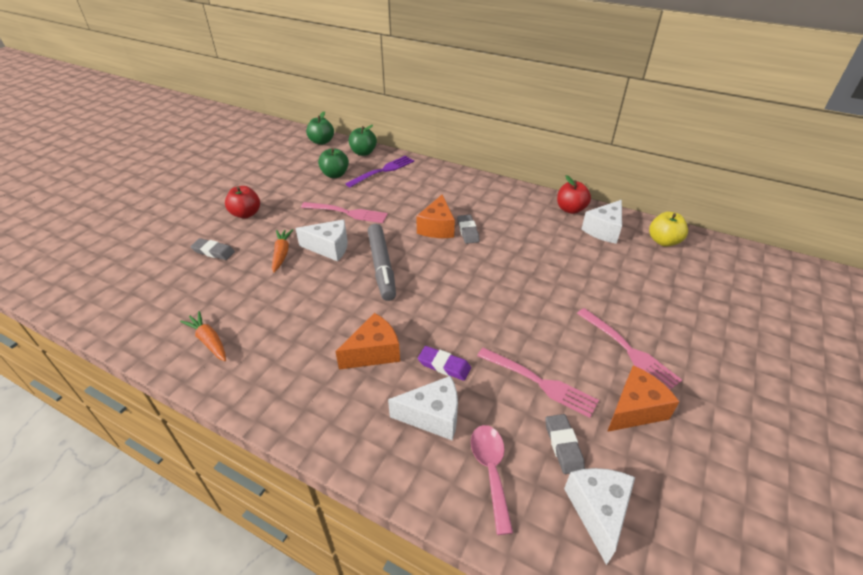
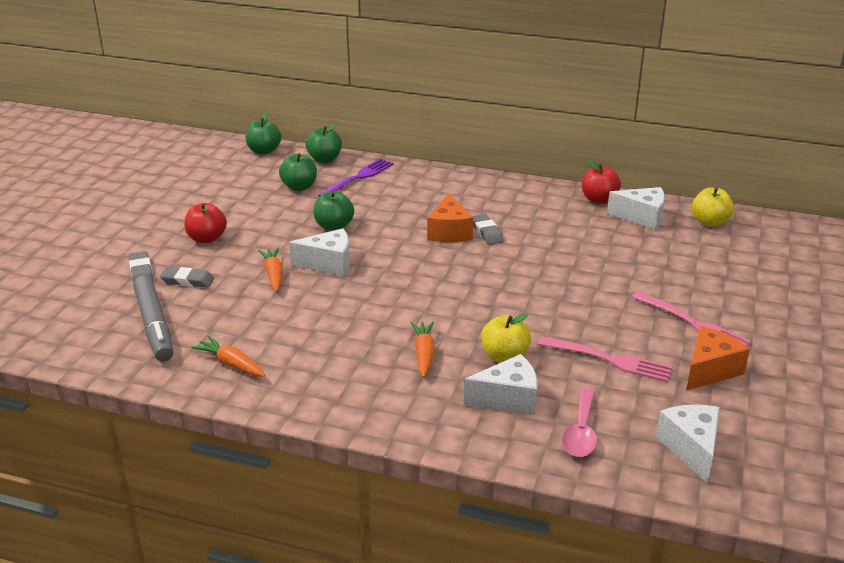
camera: 10 degrees left, 10 degrees down
pink fork [301,202,388,223] -> green apple [314,191,354,231]
orange cheese [335,313,400,370] -> orange carrot [410,321,435,378]
grey marker [368,224,396,301] -> grey marker moved to [133,275,173,362]
purple eraser [418,346,471,381] -> yellow apple [481,313,531,363]
pink spoon [471,425,513,535] -> pink spoon turned 150 degrees counterclockwise [562,388,597,457]
grey eraser [545,414,585,474] -> grey eraser moved to [128,251,153,283]
white cheese [582,200,622,244] -> white cheese turned 105 degrees counterclockwise [607,187,665,230]

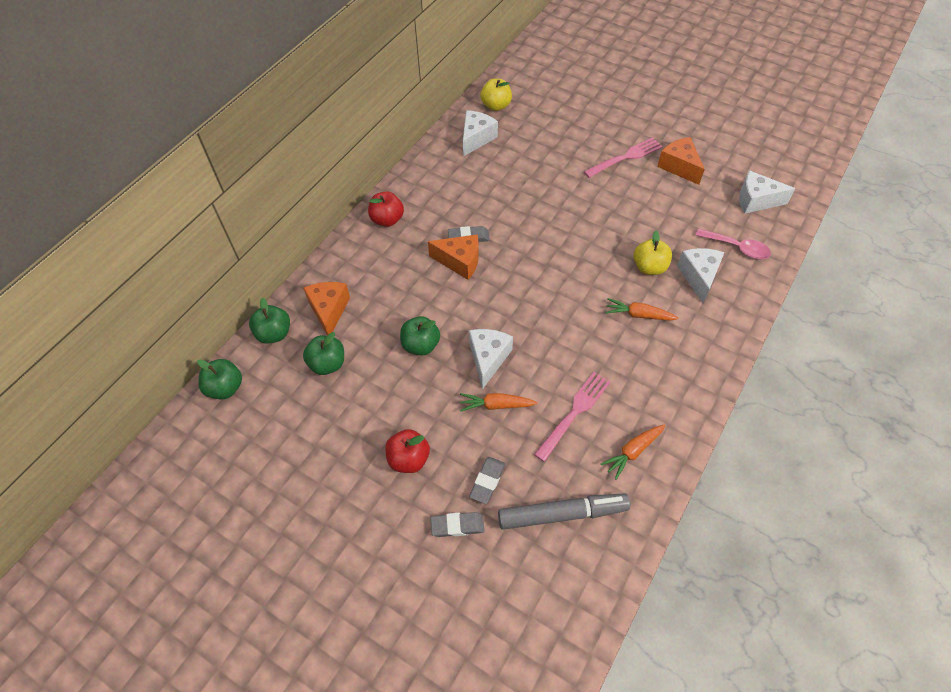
camera: 75 degrees left, 25 degrees up
purple fork [318,158,394,197] -> orange cheese [303,282,350,335]
pink fork [537,336,673,382] -> pink fork moved to [534,372,610,462]
red apple [582,160,621,204] -> red apple moved to [368,191,404,227]

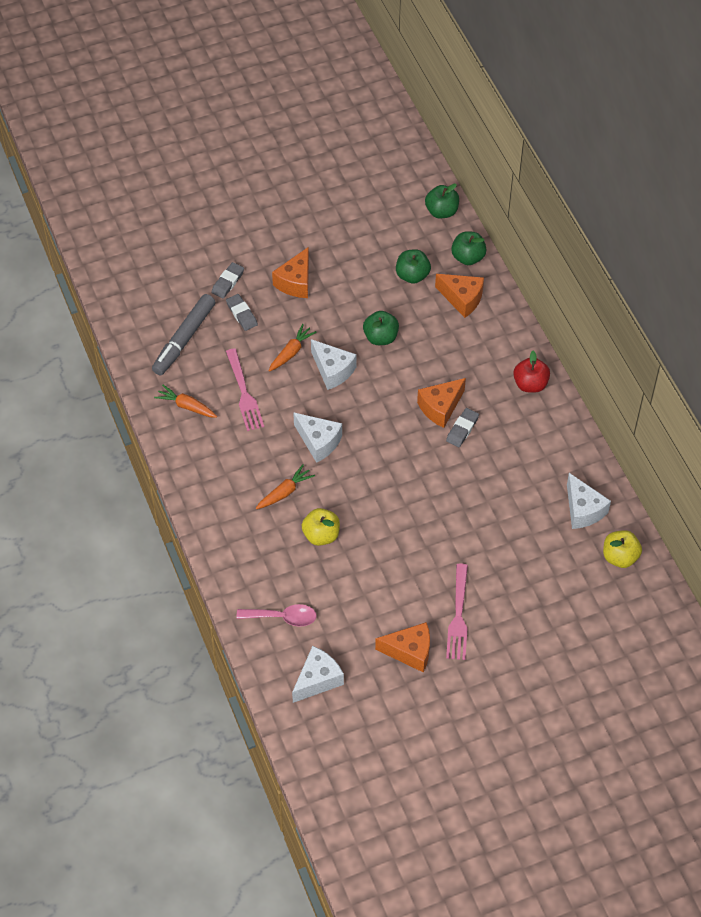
camera: 125 degrees right, 0 degrees up
red apple [385,429,430,473] -> orange cheese [272,247,309,298]
orange carrot [601,424,665,480] -> orange carrot turned 60 degrees counterclockwise [154,385,217,418]
white cheese [677,248,725,303] -> white cheese moved to [293,412,342,463]
pink spoon [695,229,771,259] -> pink spoon turned 150 degrees counterclockwise [236,604,317,627]

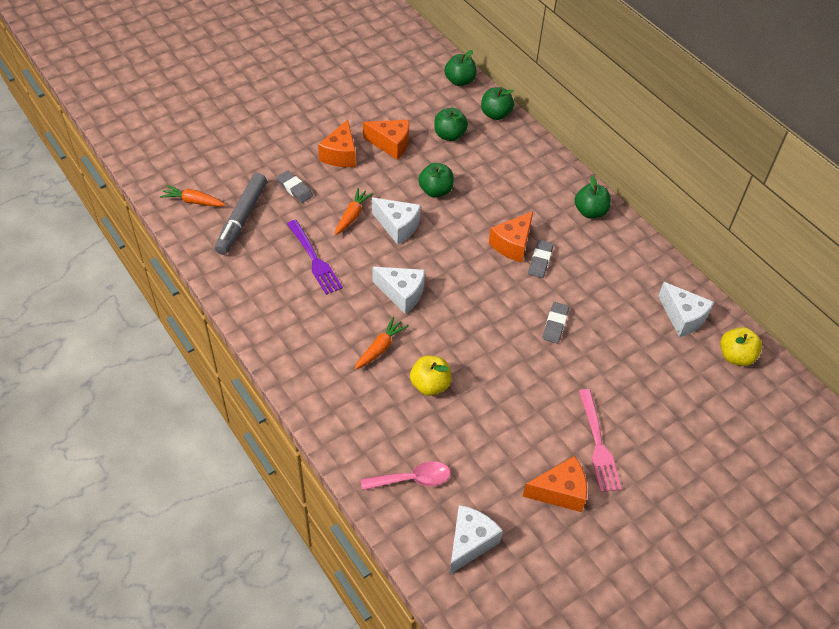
camera: 15 degrees left, 5 degrees down
orange carrot [154,385,217,418] -> orange carrot moved to [160,185,225,207]
grey eraser [212,262,244,298] -> grey eraser moved to [543,302,569,343]
pink fork [226,349,264,431] -> purple fork [287,220,343,295]
orange cheese [435,274,484,318] -> orange cheese moved to [363,120,409,160]
red apple [513,351,550,393] -> green apple [575,176,611,218]

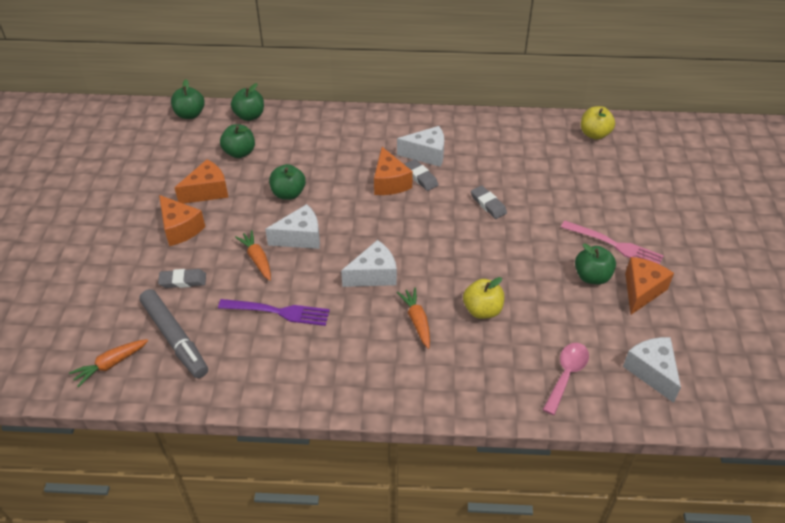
camera: 50 degrees left, 5 degrees down
green apple [575,176,611,218] -> green apple moved to [575,243,616,284]
white cheese [658,282,714,337] -> white cheese moved to [397,126,444,167]

